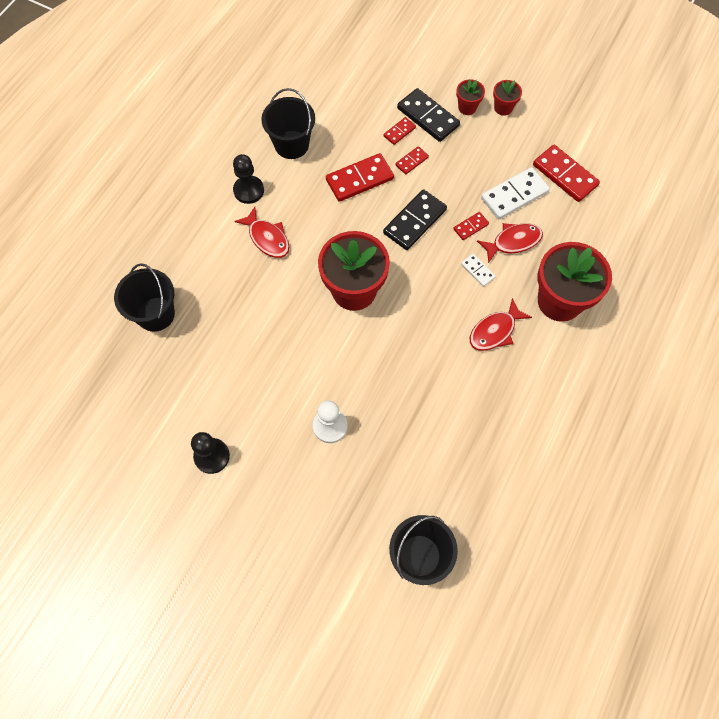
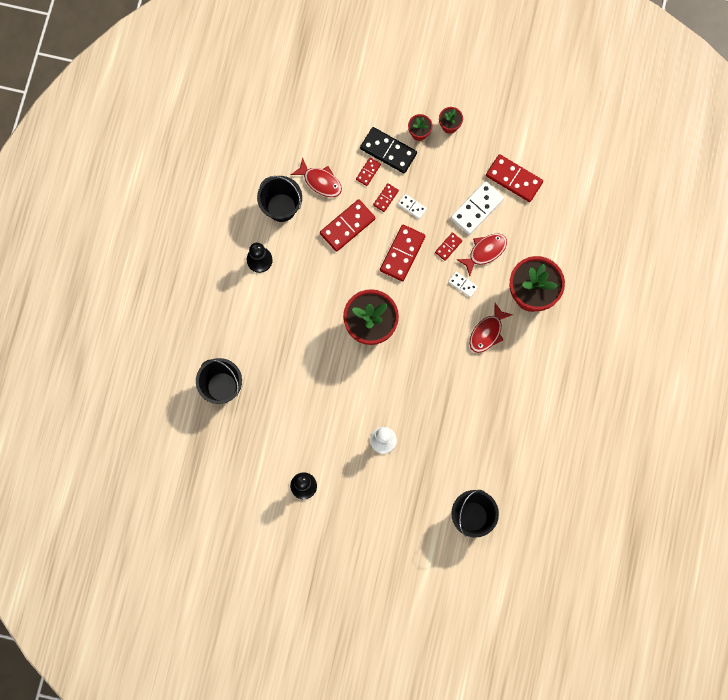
camera: 15 degrees left, 10 degrees up
red fish [234,207,289,258] -> red fish moved to [291,157,342,197]
black domino [383,189,447,250] -> red domino [380,225,425,281]
none -> white domino [398,194,427,219]

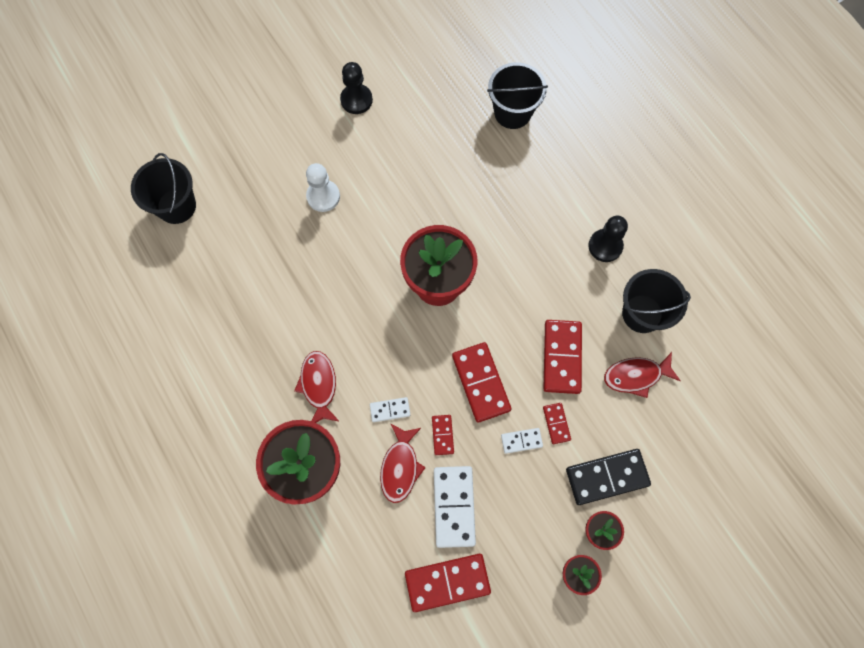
camera: 135 degrees right, 5 degrees down
red domino [356,158,381,186] -> none

